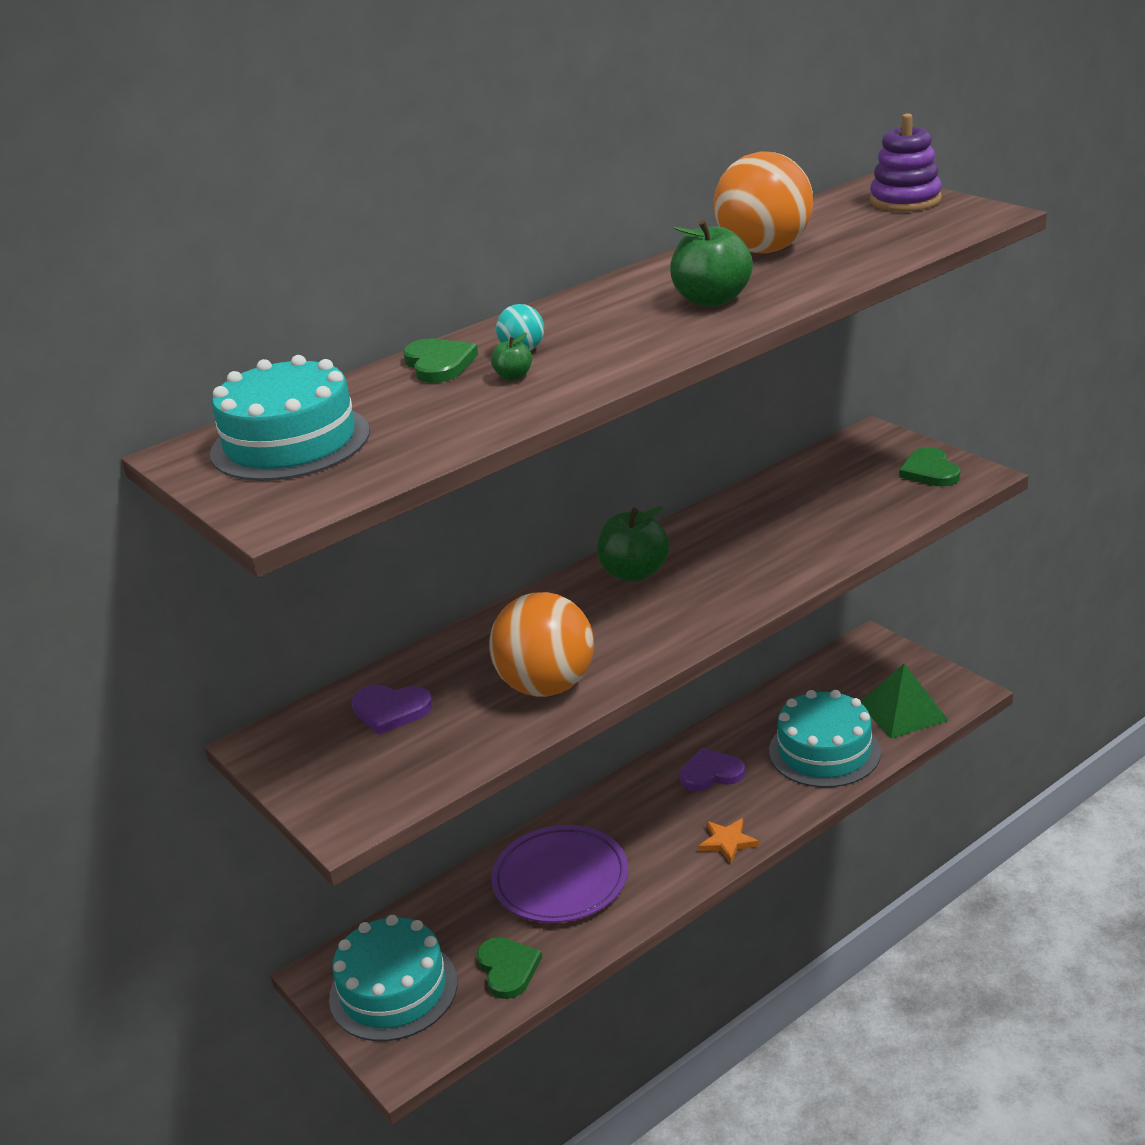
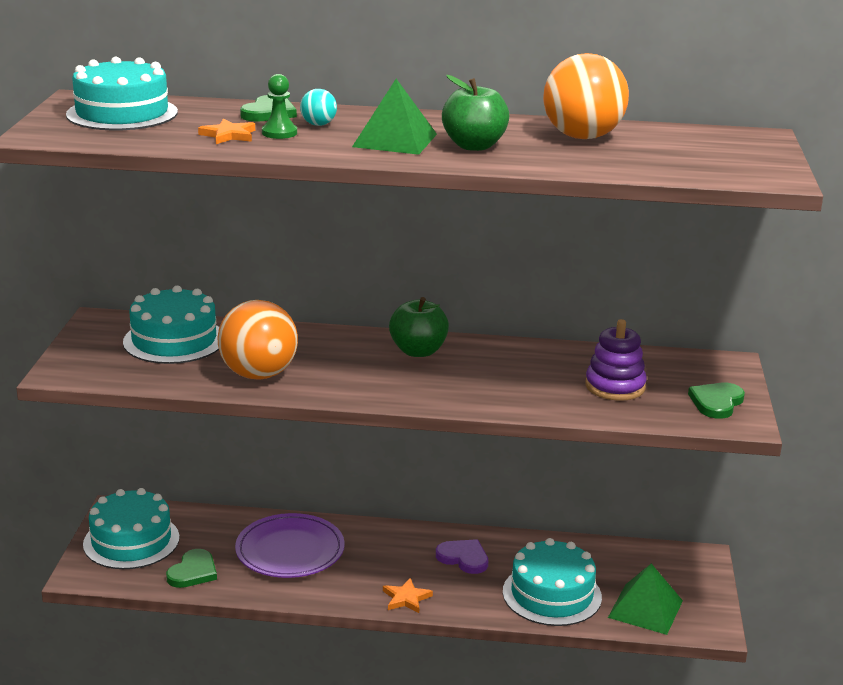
camera: 40 degrees right, 5 degrees down
purple heart [351,685,433,735] -> turquoise cake [123,286,219,364]
green apple [491,333,532,381] -> green pawn [262,74,297,139]
purple stacking toy [870,113,942,212] -> purple stacking toy moved to [585,319,647,401]
none -> orange star [198,119,255,144]
none -> green pyramid [352,79,437,155]

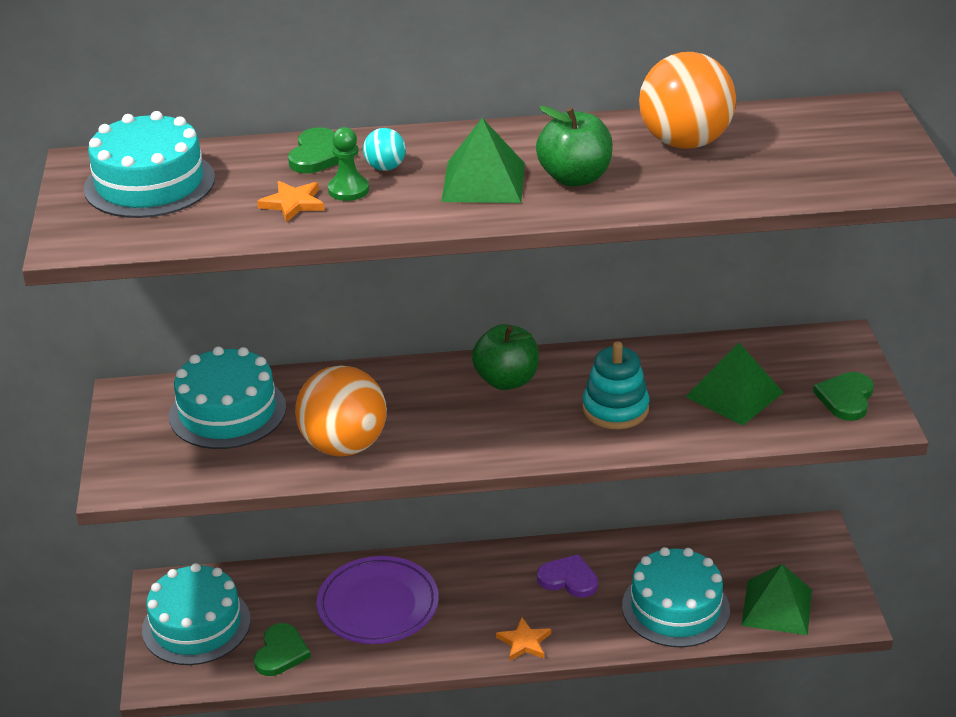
camera: 10 degrees left, 10 degrees up
purple stacking toy [585,319,647,401] -> green pyramid [685,343,784,426]
none -> turquoise stacking toy [582,341,650,429]

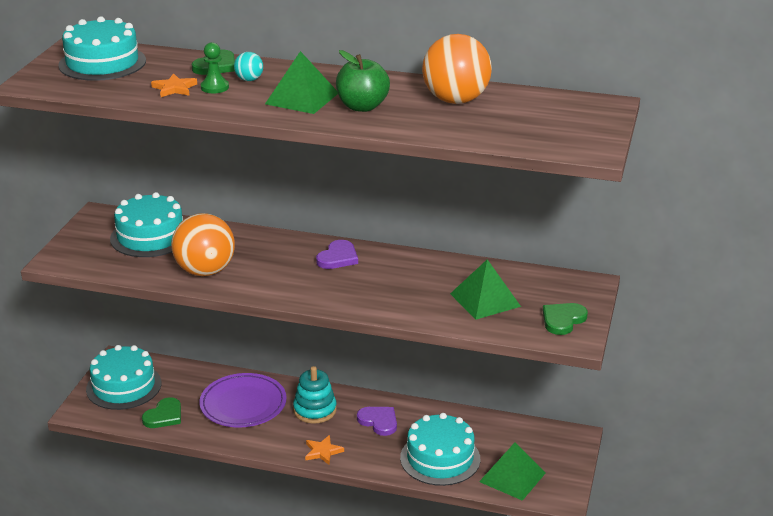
camera: 20 degrees right, 5 degrees down
green apple [472,324,539,390] -> purple heart [316,240,358,269]
turquoise stacking toy [582,341,650,429] -> turquoise stacking toy moved to [293,366,337,423]

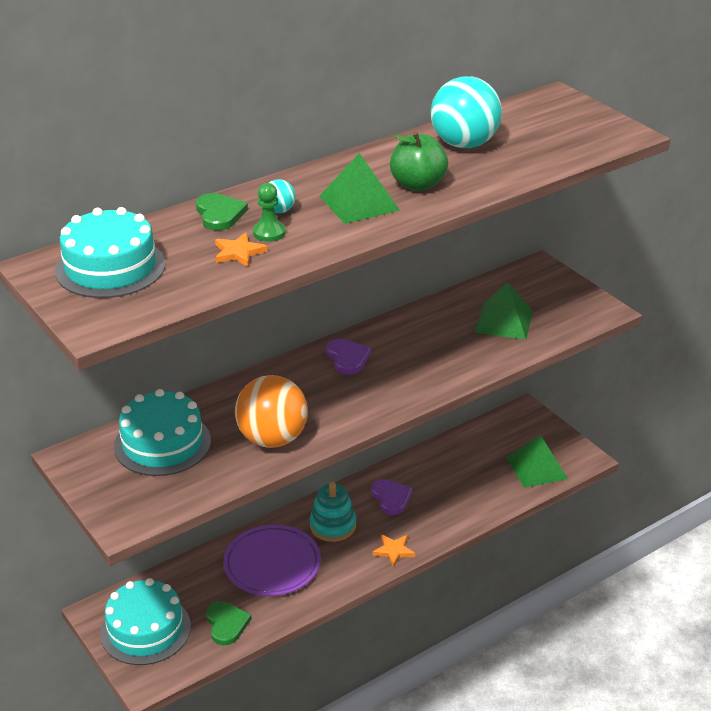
camera: 50 degrees left, 5 degrees up
purple heart [357,407,397,436] -> purple heart turned 75 degrees clockwise [371,479,412,515]
turquoise cake [400,413,480,486] -> none
orange ball [422,34,492,104] -> turquoise ball [431,76,502,148]
green heart [543,303,588,335] -> none

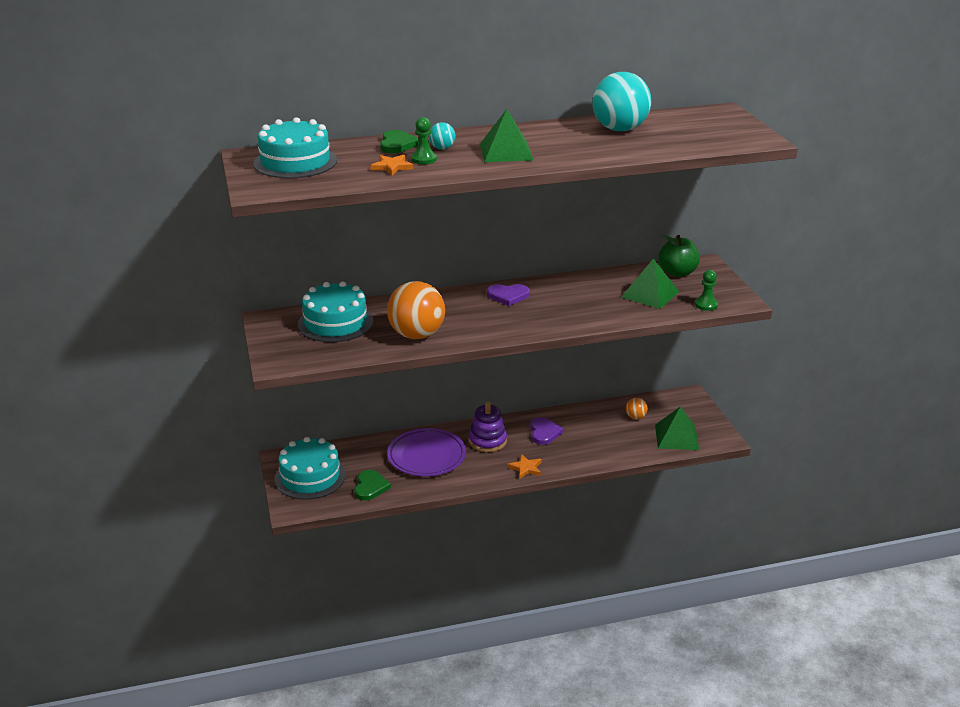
camera: 20 degrees right, 5 degrees down
turquoise stacking toy [310,482,356,542] -> purple stacking toy [469,401,507,452]
purple heart [326,339,371,375] -> purple heart turned 90 degrees clockwise [487,284,530,306]
green apple [390,131,448,191] -> green apple moved to [658,235,700,277]
none -> orange ball [626,398,648,419]
none -> green pawn [695,270,718,311]

